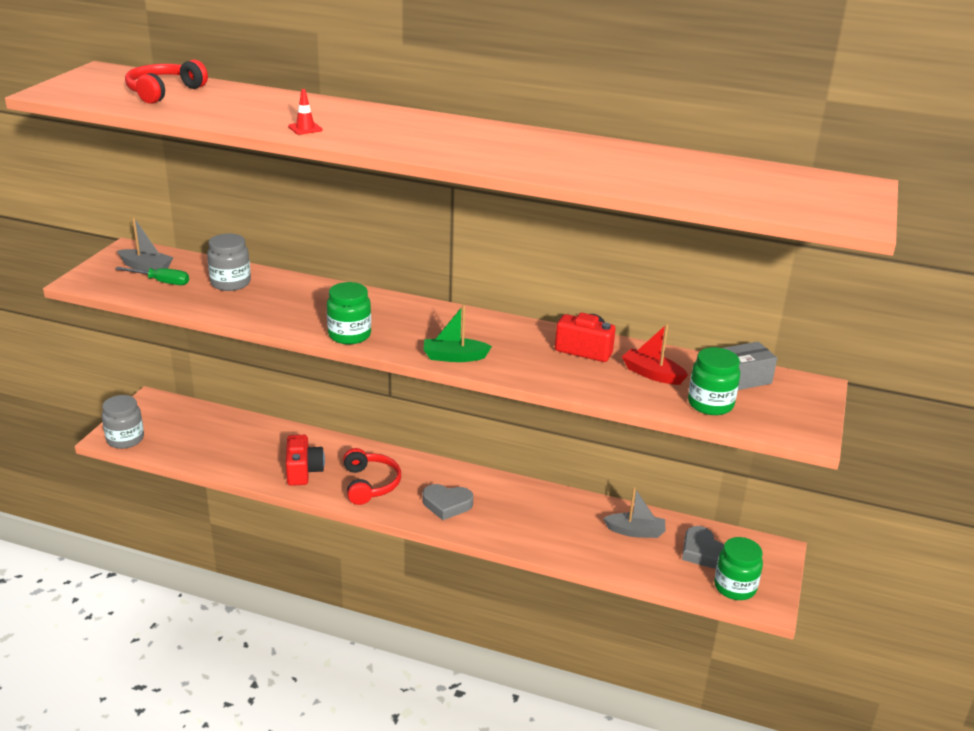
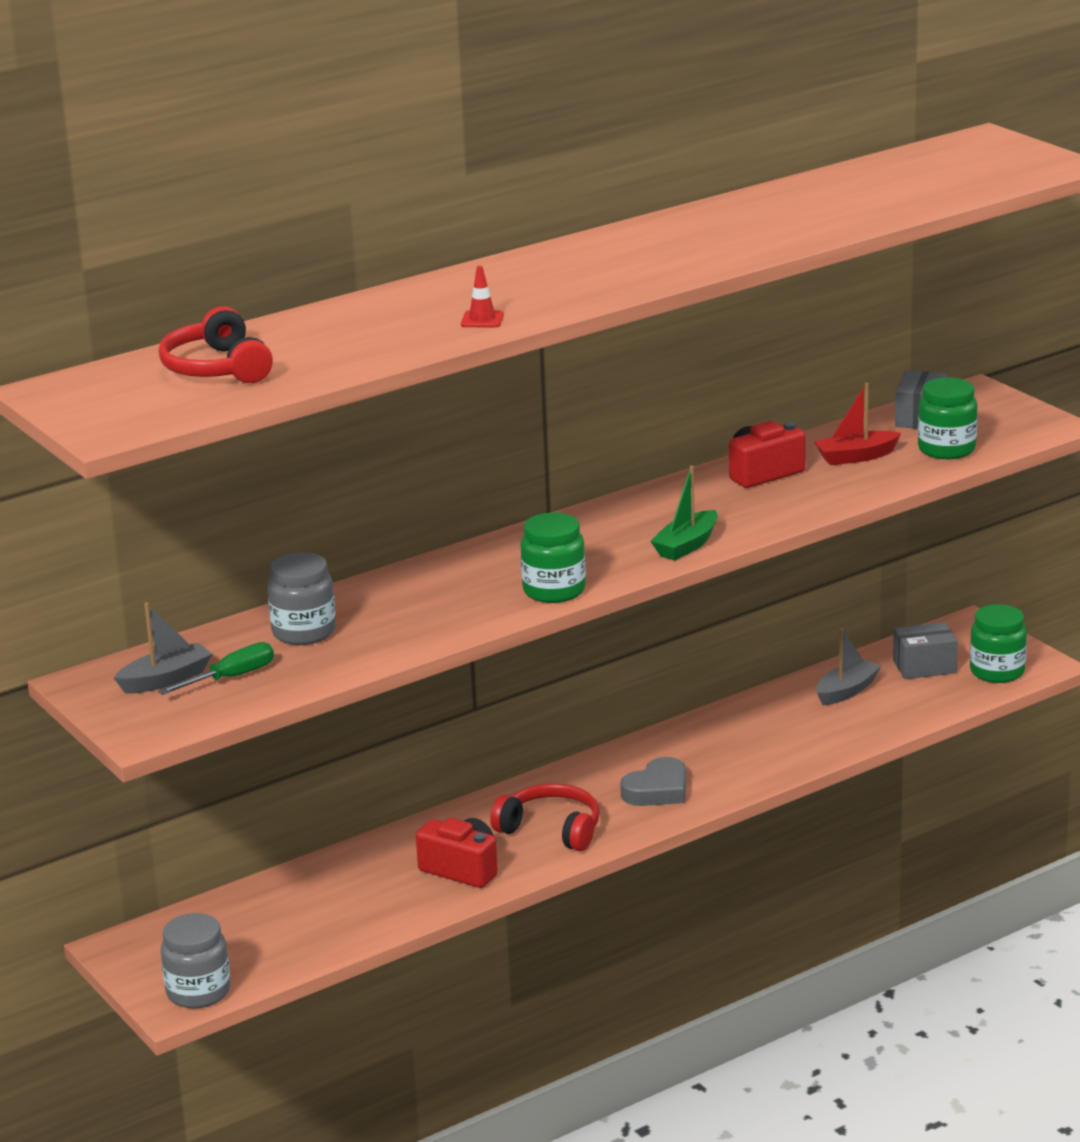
camera: 50 degrees left, 5 degrees down
grey heart [682,526,724,569] -> grey box [893,622,957,679]

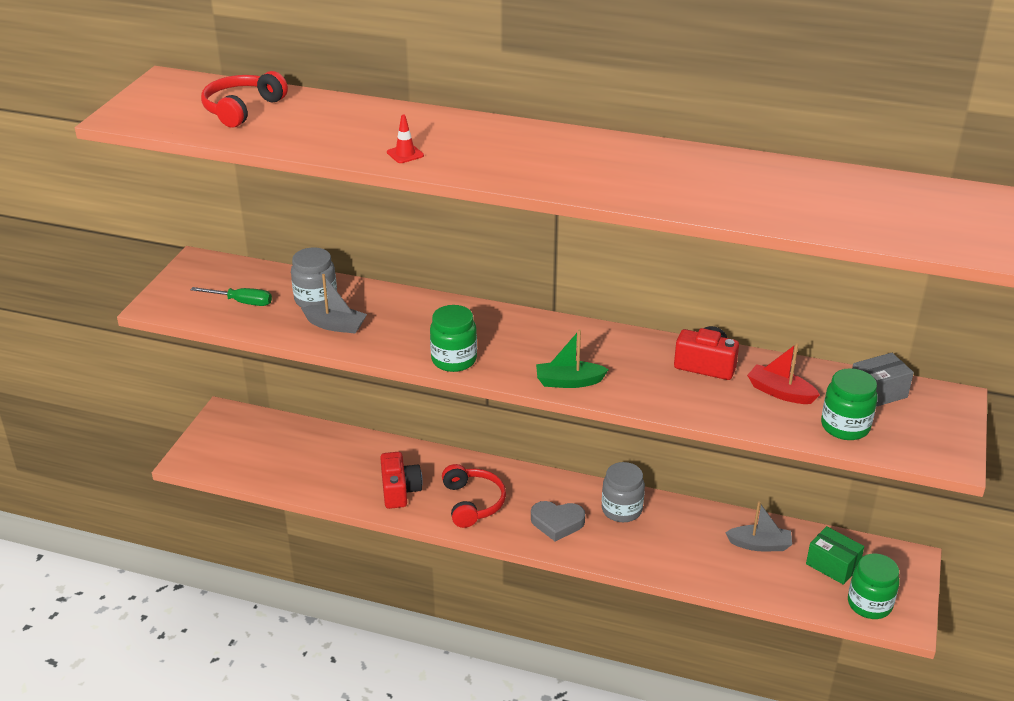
camera: 50 degrees right, 10 degrees up
grey boat [114,603,212,693] -> grey boat moved to [301,274,367,333]
grey jar [161,913,230,1009] -> grey jar moved to [602,462,645,522]
grey box [893,622,957,679] -> green box [806,526,864,585]

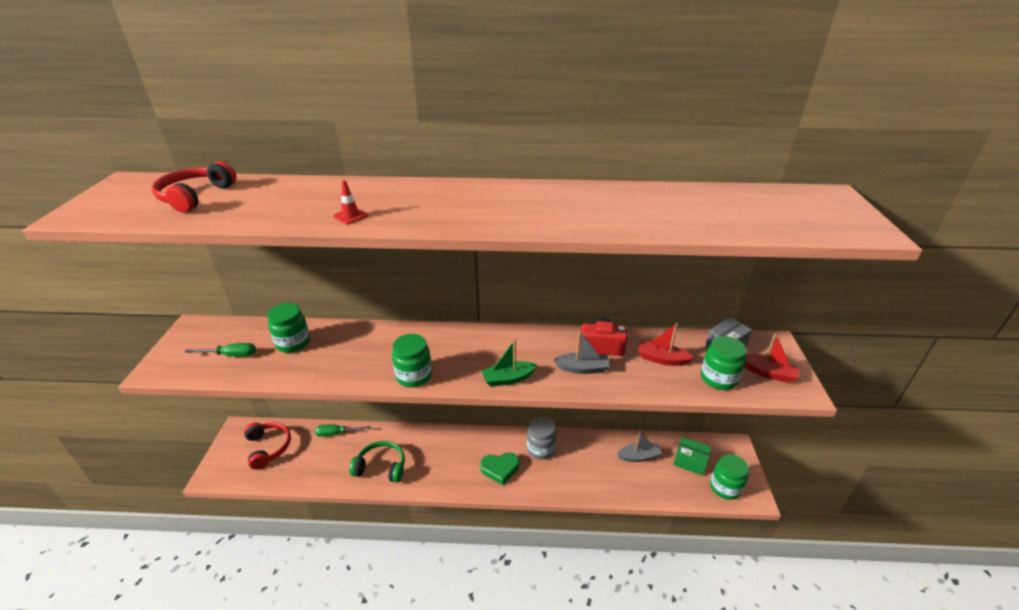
camera: 15 degrees left, 0 degrees up
grey jar [291,247,337,308] -> green jar [267,303,310,353]
grey boat [301,274,367,333] -> grey boat moved to [553,331,610,374]
red camera [380,452,423,509] -> green headphones [349,441,405,483]
red headphones [442,464,506,528] -> red headphones moved to [244,422,291,470]
grey heart [531,501,585,541] -> green heart [480,453,519,485]
none -> green screwdriver [315,425,371,437]
none -> red boat [744,333,799,383]

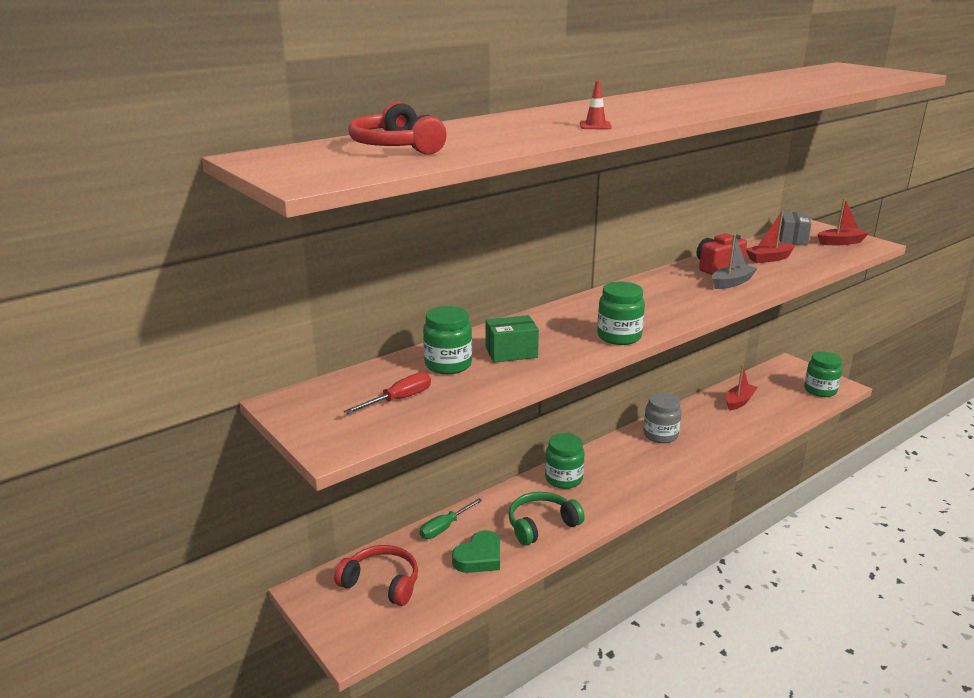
camera: 40 degrees left, 10 degrees down
green screwdriver [184,343,256,357] -> red screwdriver [344,372,431,414]
green heart [480,453,519,485] -> green heart moved to [452,530,500,573]
green boat [481,340,537,387] -> none
grey boat [617,431,662,462] -> red boat [726,365,758,410]
green box [673,437,711,476] -> green box moved to [485,315,539,363]
green jar [701,336,747,390] -> green jar moved to [545,433,585,489]

